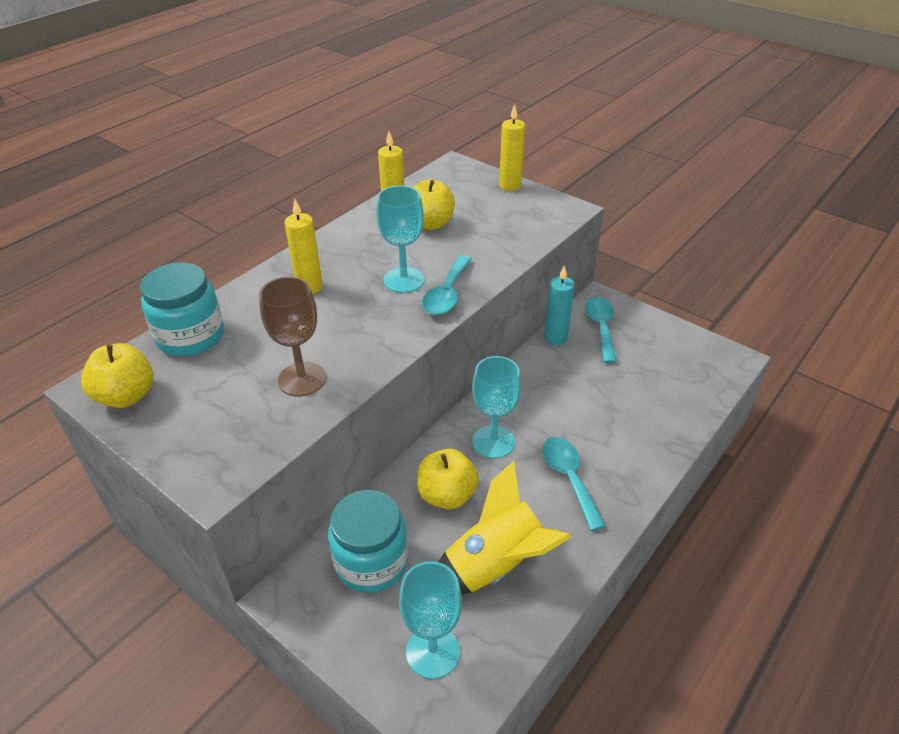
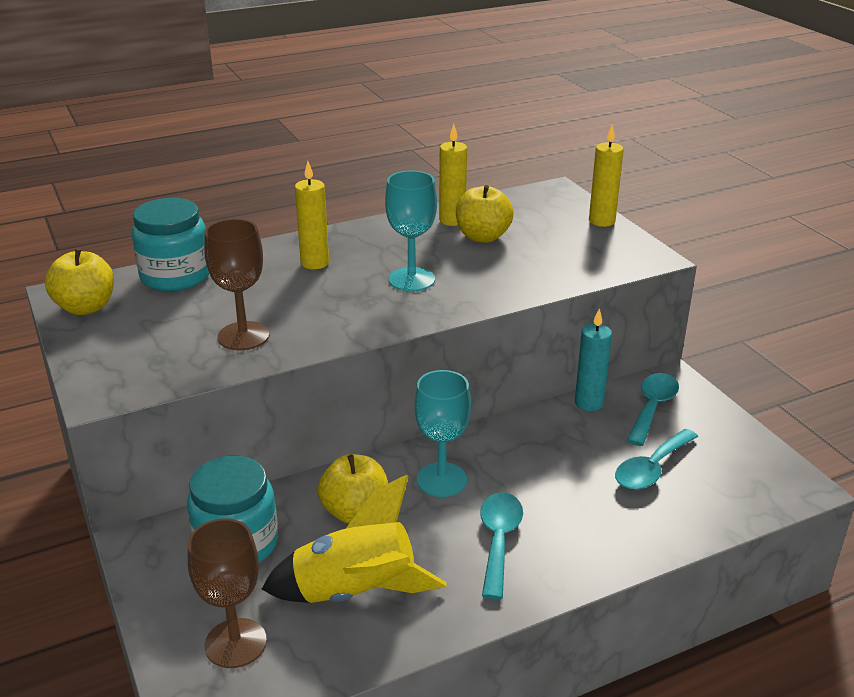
camera: 25 degrees right, 10 degrees down
turquoise goblet [399,561,462,679] -> brown goblet [188,518,267,668]
turquoise spoon [422,255,472,315] -> turquoise spoon moved to [615,429,698,490]

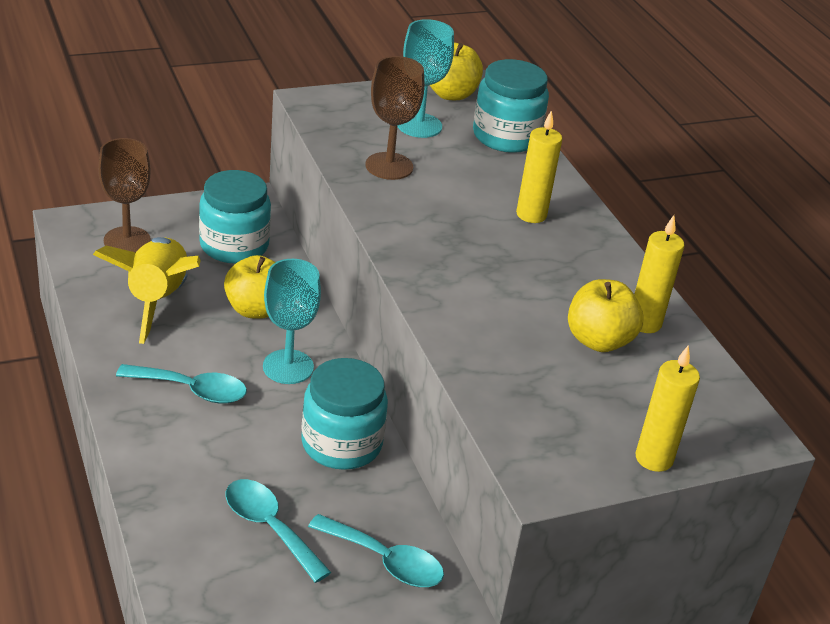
camera: 90 degrees right, 5 degrees up
turquoise goblet [385,171,437,291] -> turquoise goblet moved to [397,19,454,138]
turquoise candle [575,308,612,411] -> none
none -> turquoise jar [301,358,388,470]

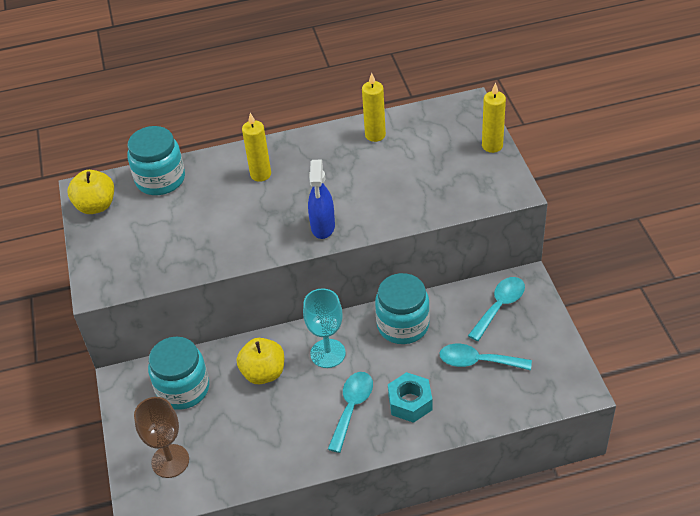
camera: 75 degrees left, 10 degrees up
yellow rocket [93,237,201,344] -> none
turquoise spoon [226,479,331,583] -> turquoise spoon turned 45 degrees clockwise [439,344,532,370]
brown goblet [365,56,424,180] -> none
turquoise goblet [397,19,454,138] -> none
yellow apple [568,279,643,352] -> none
none -> blue spray bottle [308,160,335,239]
none -> turquoise nut [388,372,432,423]

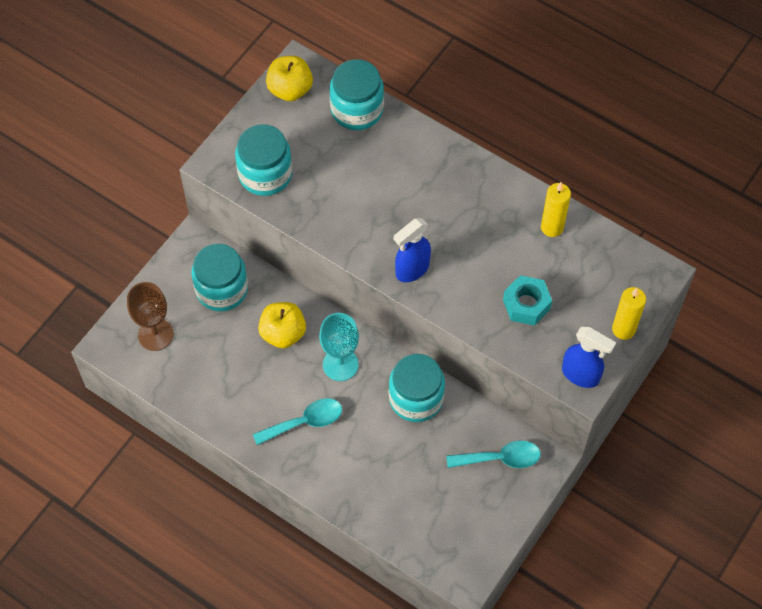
camera: 45 degrees right, 15 degrees up
yellow candle [242,113,271,182] -> none
turquoise nut [388,372,432,423] -> turquoise nut moved to [503,275,552,326]
turquoise spoon [439,344,532,370] -> none
none -> turquoise jar [235,124,292,196]
none -> blue spray bottle [562,327,616,388]

